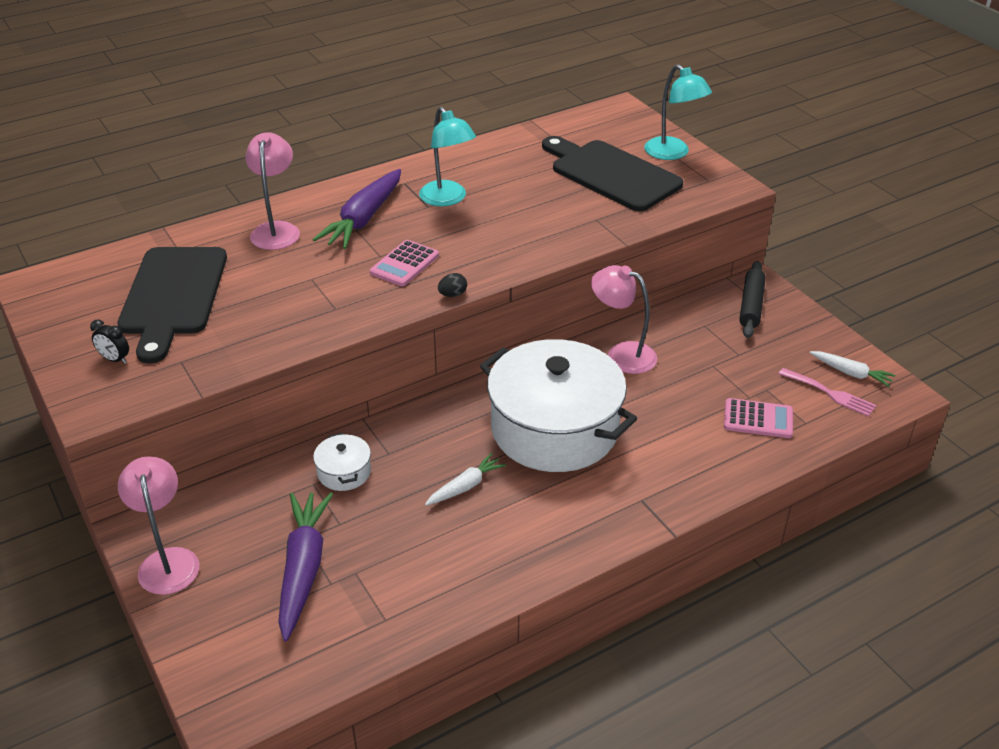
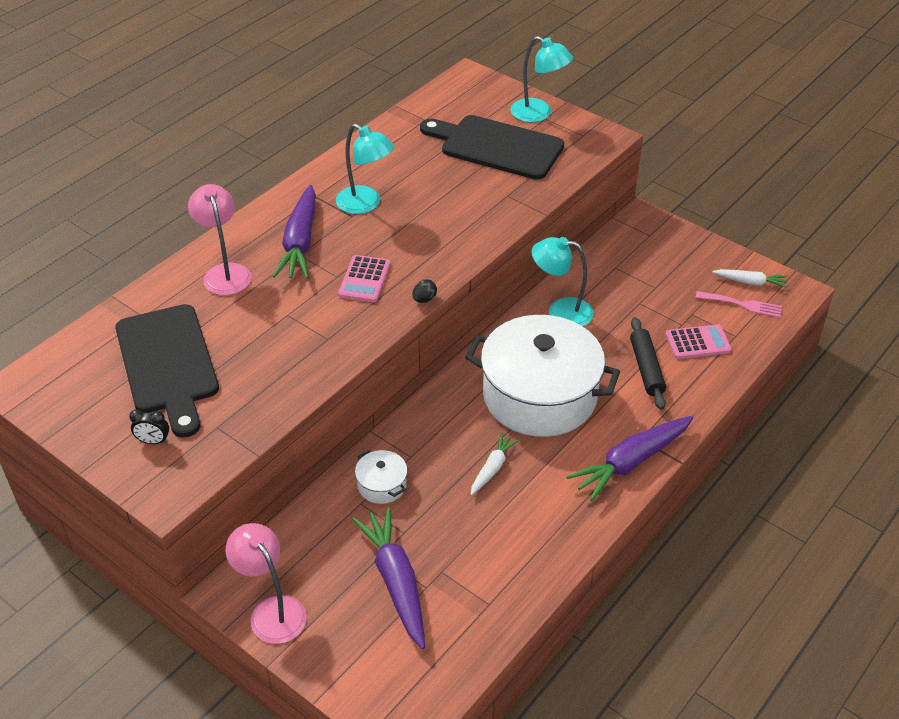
camera: 20 degrees left, 5 degrees up
pink lamp [591,265,657,374] -> turquoise lamp [532,237,594,326]
black rolling pin [739,261,766,338] -> black rolling pin moved to [630,317,666,410]
none -> purple carrot [566,416,693,501]

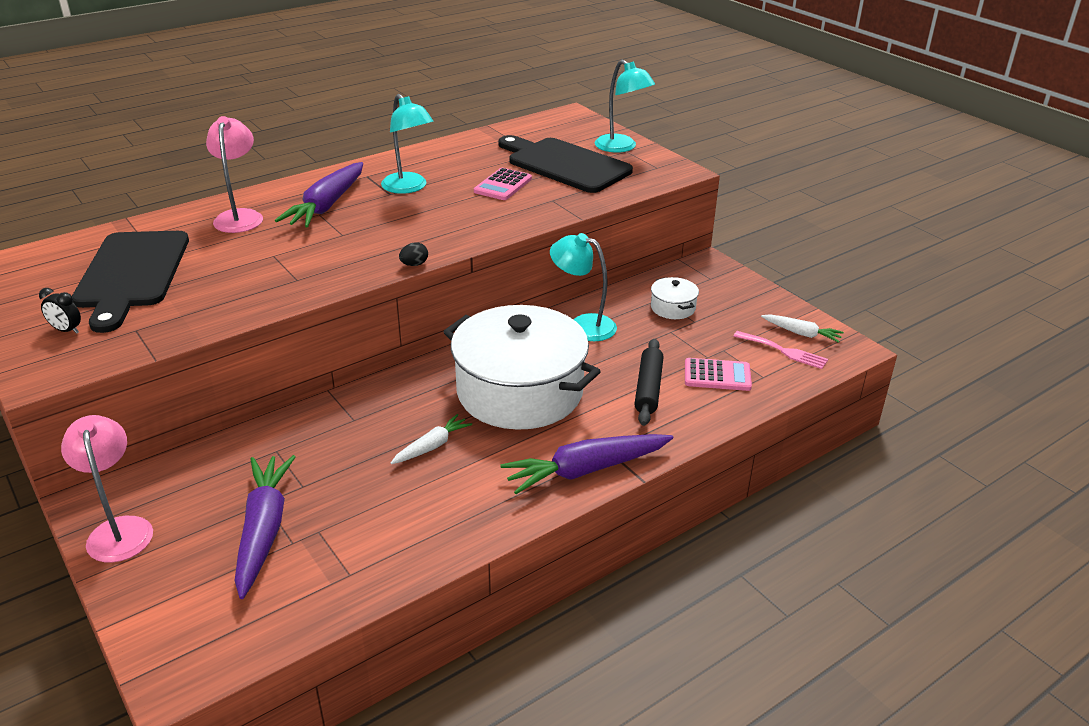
camera: 15 degrees right, 10 degrees down
pink calculator [338,255,391,302] -> pink calculator moved to [474,168,532,200]
white pot [355,450,407,504] -> white pot moved to [651,277,699,319]

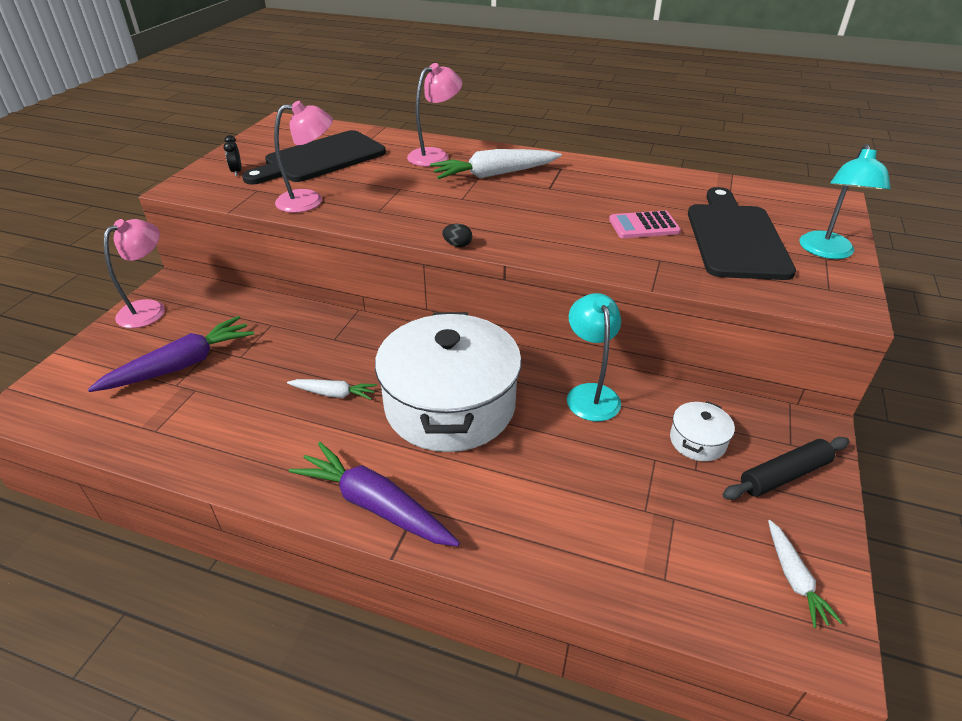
camera: 55 degrees right, 5 degrees up
purple carrot [275,162,363,228] -> white carrot [430,149,562,179]
turquoise lamp [381,94,434,194] -> none
black rolling pin [634,339,664,426] -> black rolling pin moved to [723,437,849,500]
pink calculator [685,358,752,391] -> none
pink fork [734,331,828,369] -> none
none -> pink lamp [274,101,333,213]

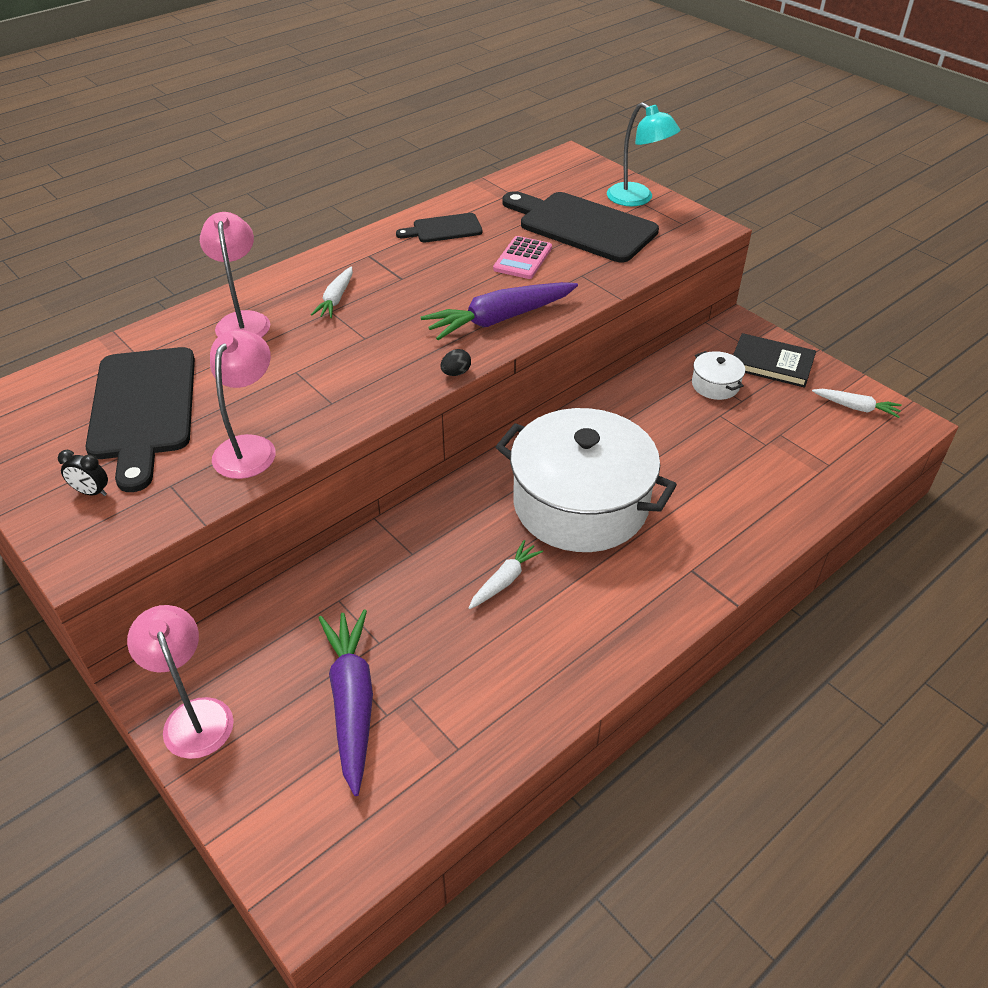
camera: 60 degrees left, 5 degrees up
purple carrot [289,442,460,546] -> purple carrot moved to [421,282,578,340]
white carrot [430,149,562,179] -> white carrot [311,266,353,318], size x0.55
turquoise lamp [567,293,621,421] -> none
black rolling pin [723,437,849,500] -> black book [733,333,816,388]
none -> black cutting board [396,213,483,242]

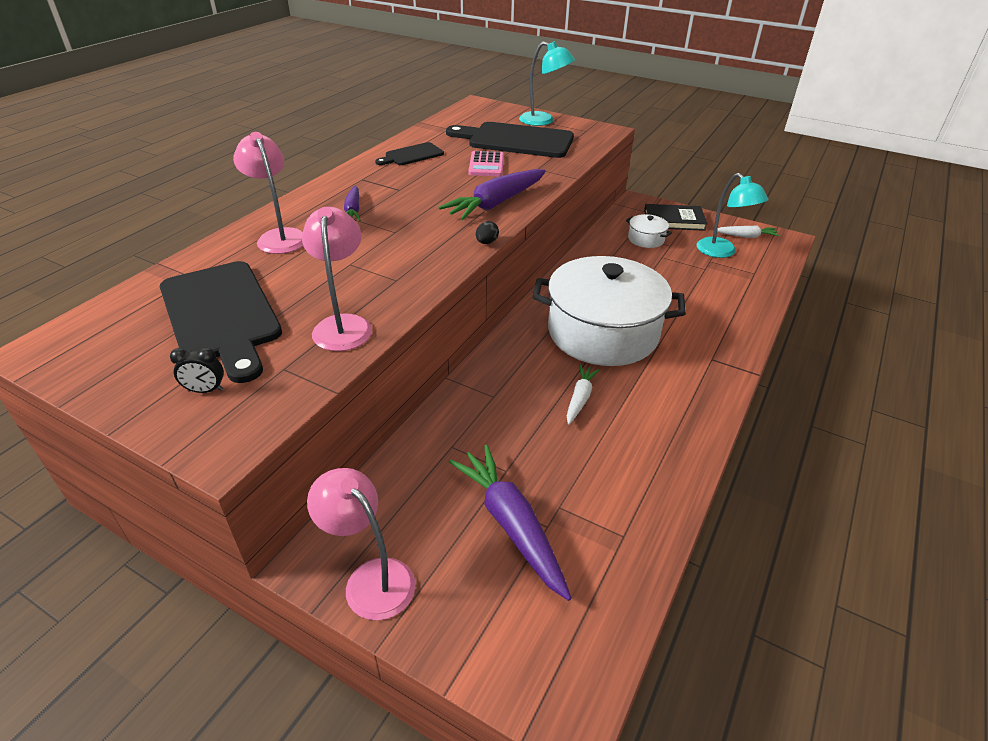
camera: 20 degrees left, 5 degrees down
white carrot [311,266,353,318] -> purple carrot [344,186,361,221]
none -> turquoise lamp [696,173,769,258]

